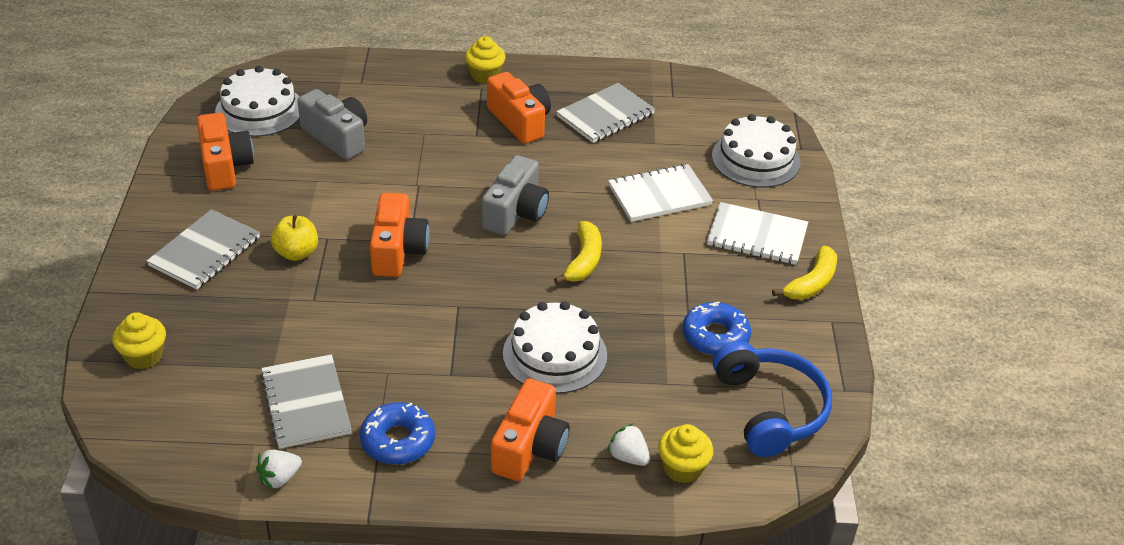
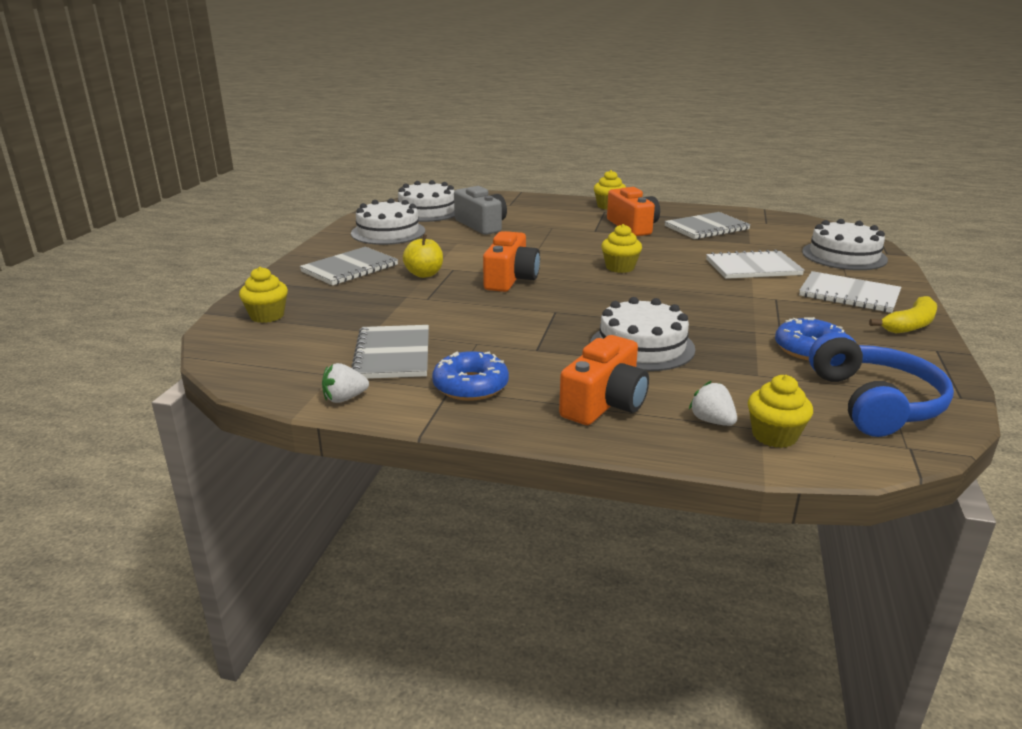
camera: 15 degrees right, 15 degrees down
orange camera [197,113,254,191] -> white cake [351,198,425,245]
grey camera [482,155,549,235] -> yellow cupcake [601,224,642,273]
yellow banana [554,221,602,284] -> none

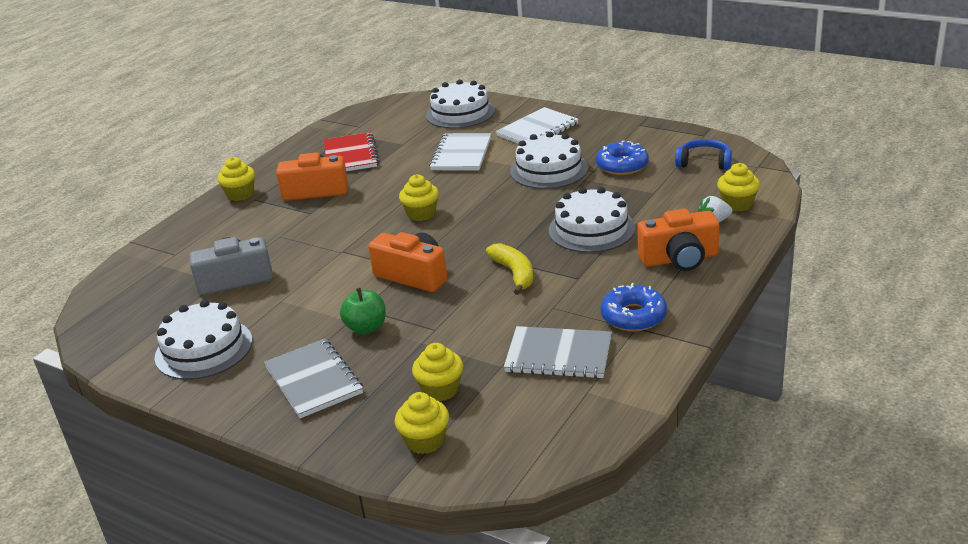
camera: 70 degrees left, 5 degrees up
white strawberry [322,363,369,403] -> none
white cake [398,180,455,222] -> white cake moved to [510,132,588,189]
yellow apple [403,234,443,278] -> green apple [340,288,386,334]
orange camera [559,335,649,425] -> orange camera turned 120 degrees clockwise [638,209,719,271]
grey notebook [664,212,751,239] -> red notebook [324,132,379,171]
blue headphones [809,332,954,437] -> blue headphones [675,139,732,170], size x0.61
yellow banana [869,296,937,333] -> yellow banana moved to [486,243,533,295]
none -> yellow cupcake [412,343,463,401]

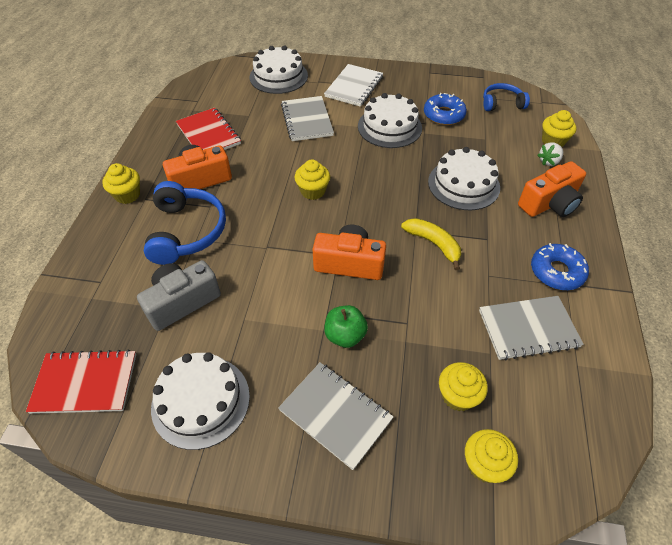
camera: 25 degrees left, 20 degrees up
white notebook [429,133,491,170] -> grey notebook [281,96,334,141]
none -> red notebook [26,350,136,414]
none -> blue headphones [144,181,226,265]

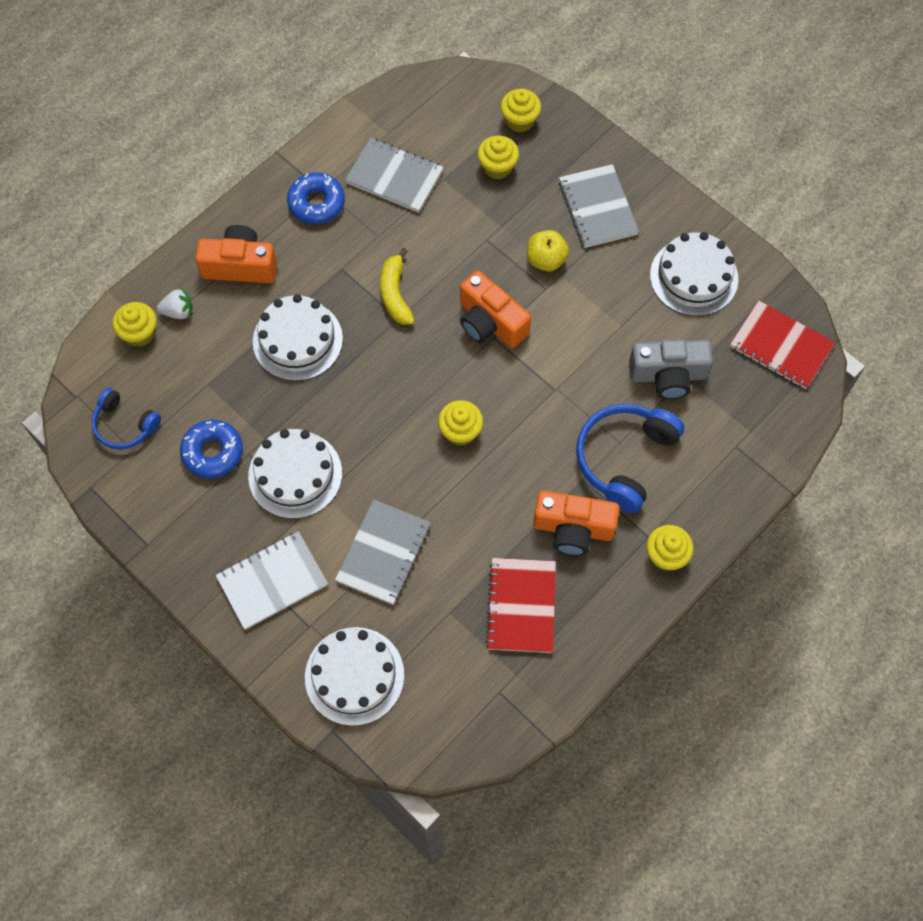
camera: 145 degrees left, 15 degrees up
green apple [324,305,368,348] -> yellow apple [527,230,569,271]

